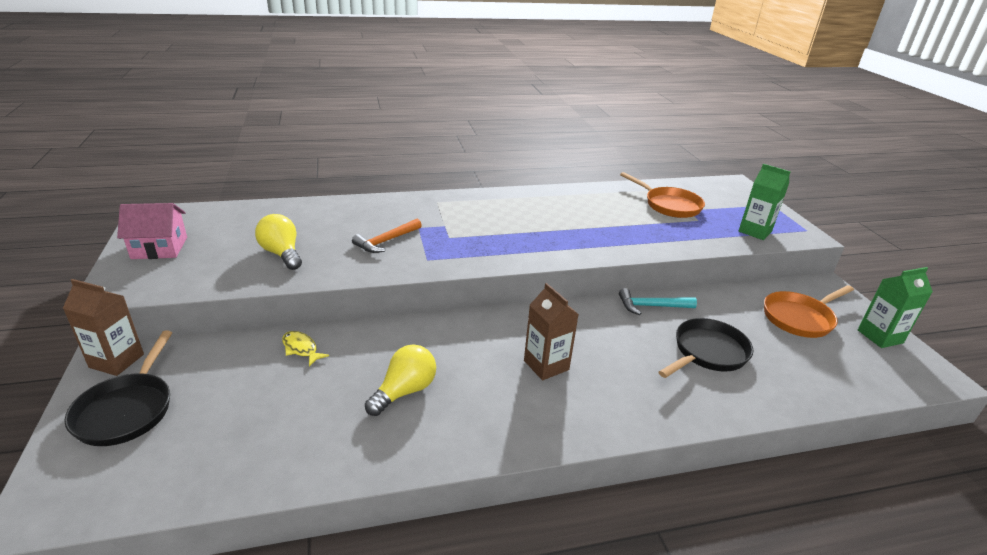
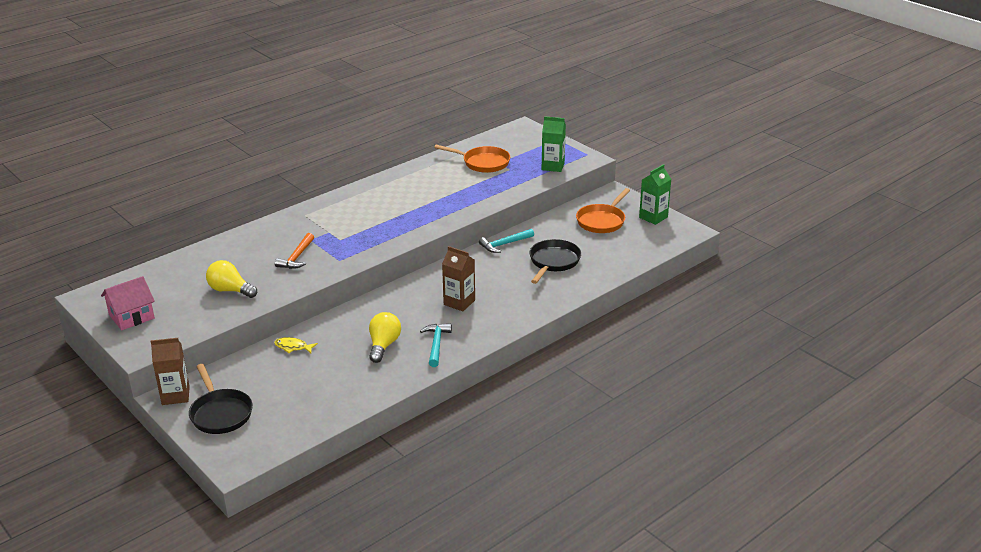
camera: 25 degrees left, 0 degrees up
none -> turquoise hammer [420,324,452,367]

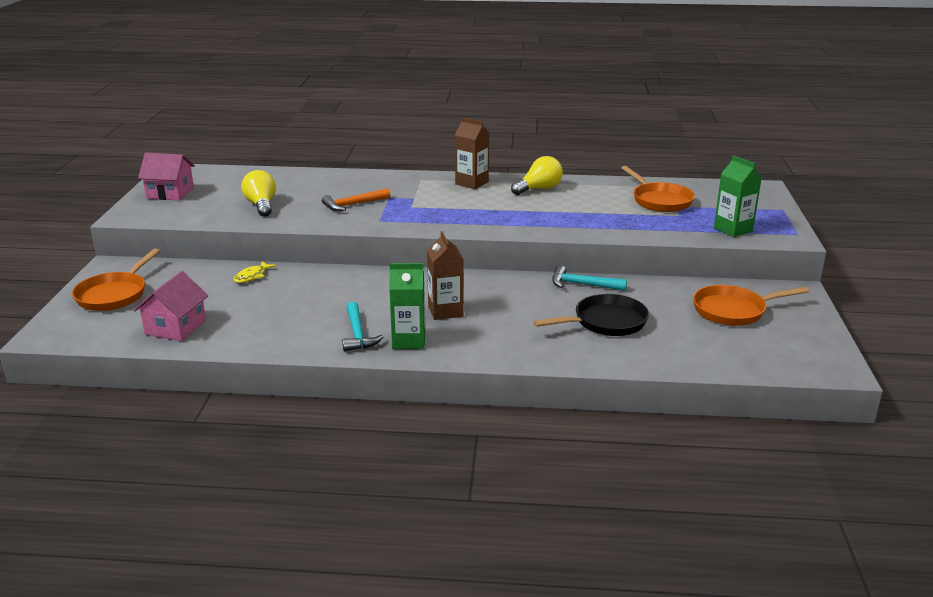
camera: 45 degrees right, 5 degrees down
brown carton [150,338,190,405] -> brown carton moved to [455,117,489,189]
black pan [189,364,253,434] -> orange pan [72,249,160,311]
yellow fish [274,337,318,353] -> yellow fish turned 120 degrees counterclockwise [233,261,276,283]
yellow light bulb [369,312,401,363] -> yellow light bulb moved to [511,156,563,195]
turquoise hammer [420,324,452,367] -> turquoise hammer turned 120 degrees clockwise [342,302,384,352]
green carton [639,164,671,225] -> green carton moved to [389,263,425,349]
none -> pink house [134,271,209,341]

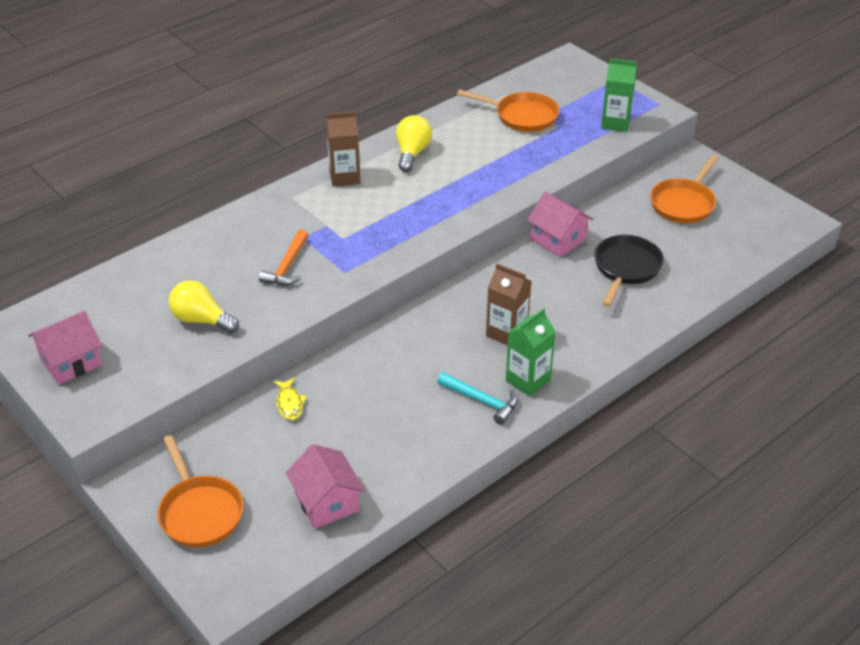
camera: 45 degrees left, 15 degrees up
turquoise hammer [552,265,627,291] -> pink house [527,192,593,257]

